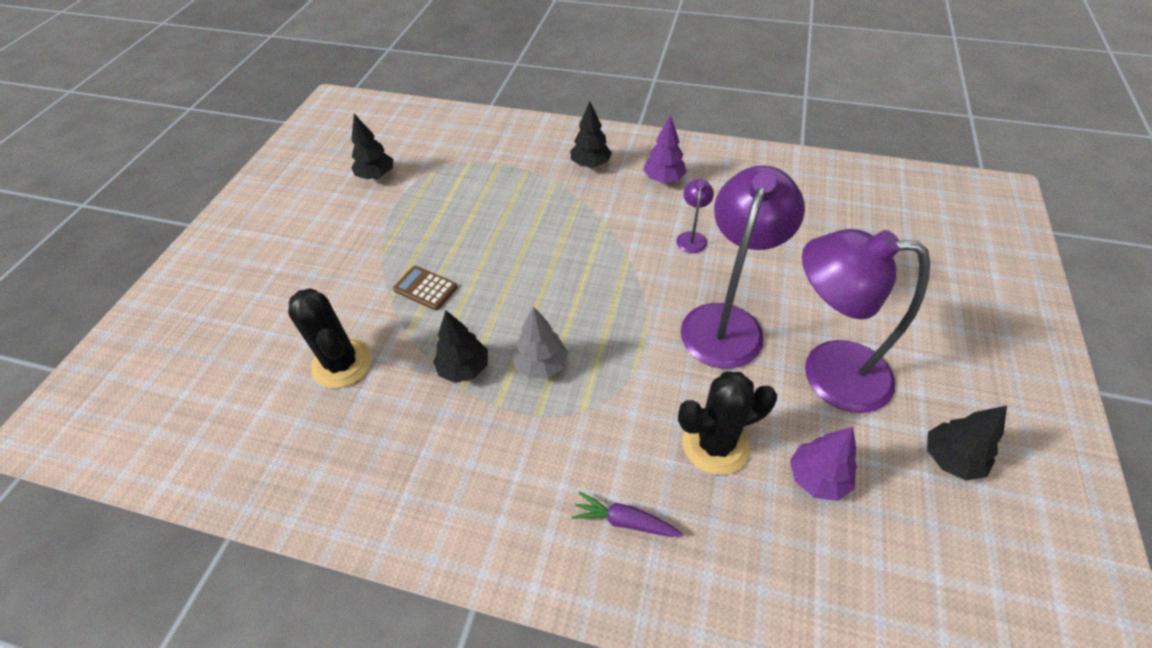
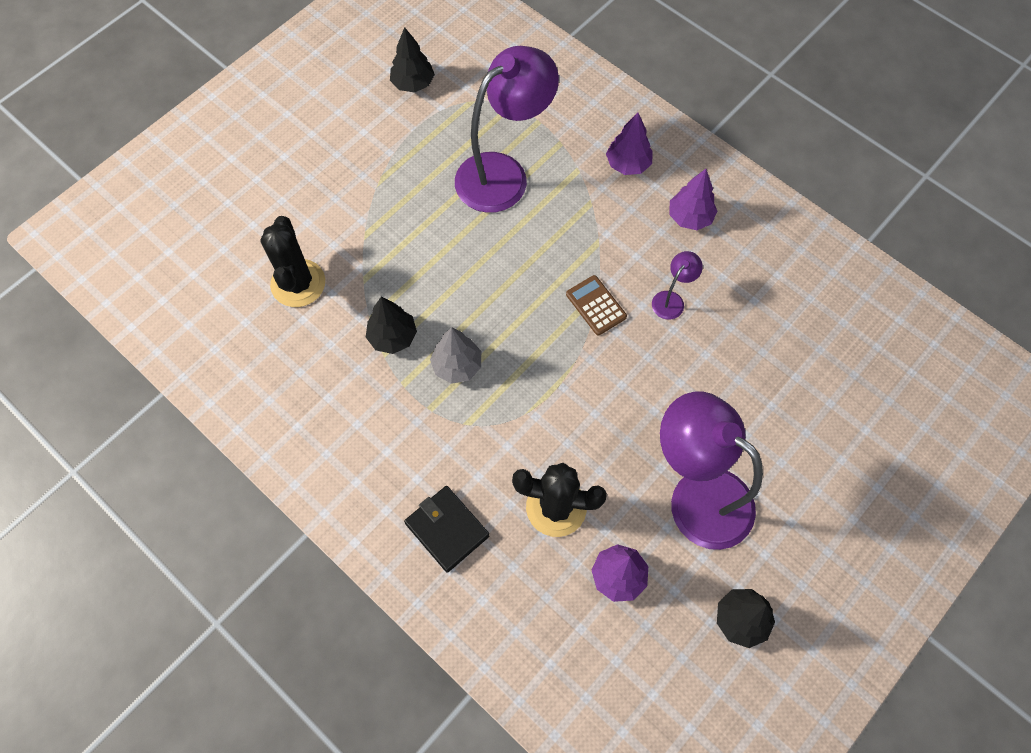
camera: 25 degrees right, 15 degrees up
brown calculator [393,266,458,310] -> brown calculator moved to [566,275,627,335]
black tree [570,101,612,168] -> purple tree [606,113,653,175]
purple carrot [572,491,683,537] -> black wallet [404,486,490,572]
purple lamp [681,165,805,369] -> purple lamp moved to [455,46,559,213]

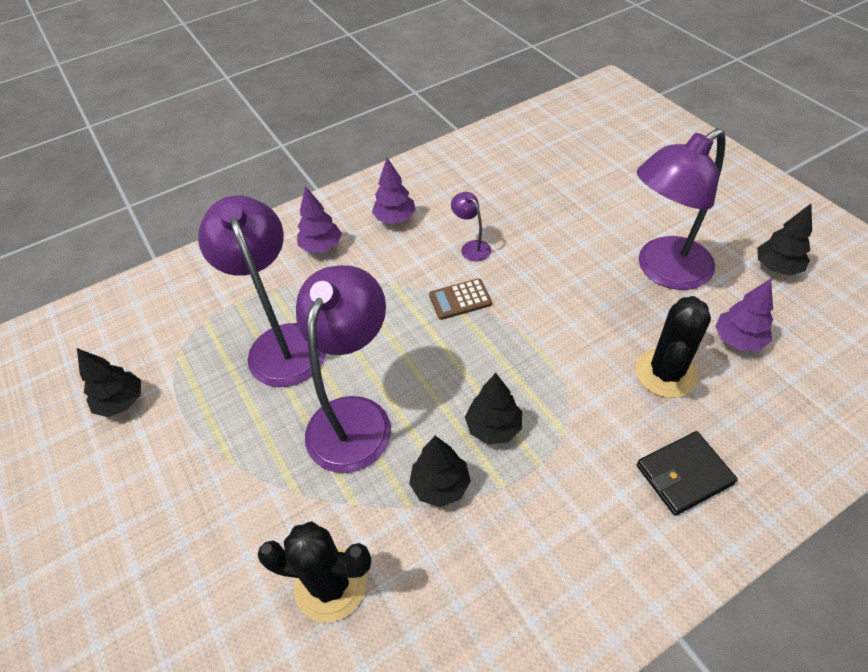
camera: 70 degrees left, 15 degrees down
grey tree [430,327,481,384] -> black tree [465,373,522,444]
none -> purple lamp [296,265,391,473]

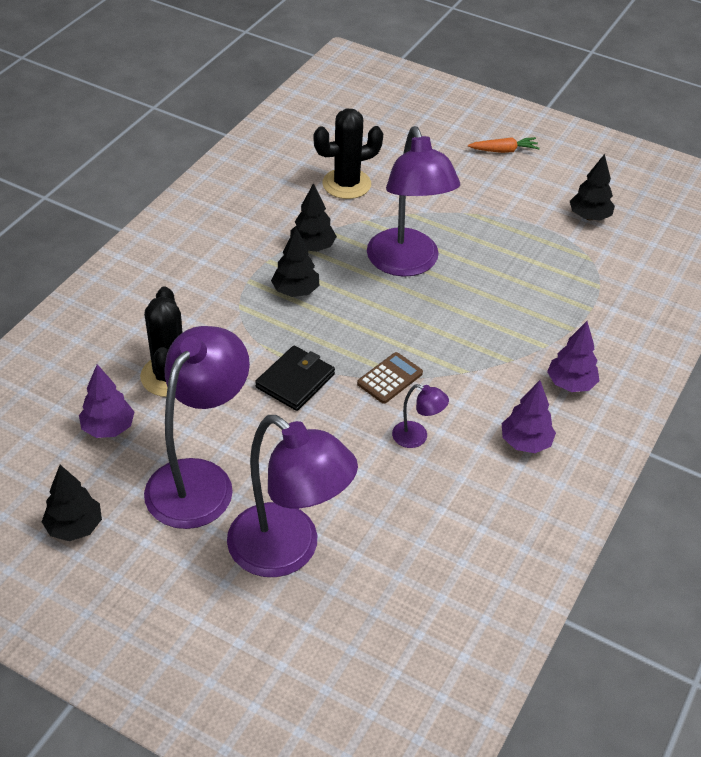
camera: 145 degrees right, 5 degrees down
purple lamp [198,196,326,387] -> purple lamp moved to [227,415,358,577]
black wallet [637,431,738,516] -> black wallet moved to [255,345,335,411]
none -> orange carrot [468,137,540,153]

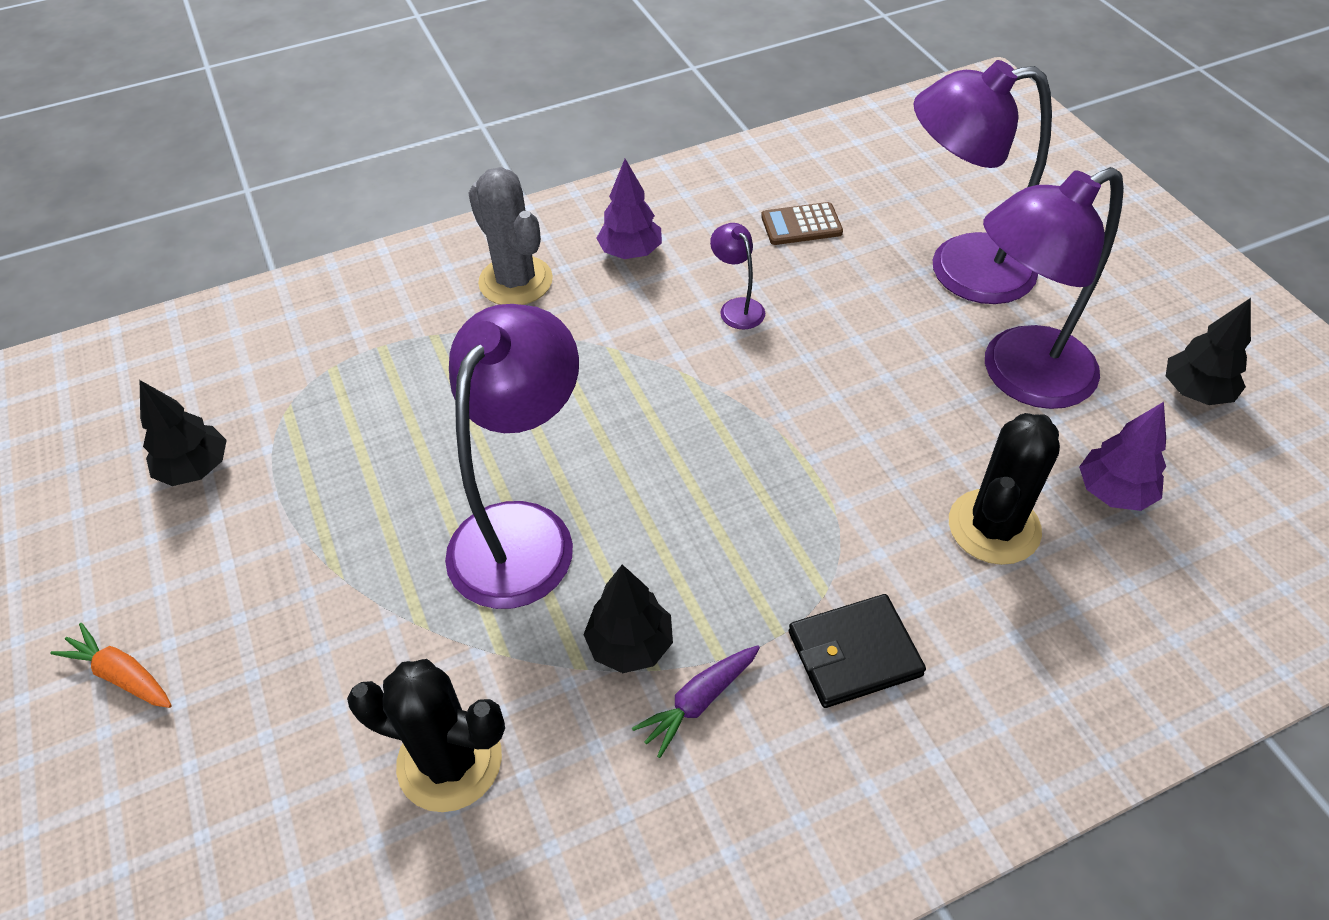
camera: 140 degrees left, 5 degrees up
purple lamp [227,415,358,577] -> purple lamp turned 75 degrees counterclockwise [914,60,1052,304]
black wallet [255,345,335,411] -> black wallet moved to [788,594,926,708]
black tree [271,227,319,297] -> none
brown calculator [357,352,423,404] -> brown calculator moved to [761,202,843,245]
purple tree [547,321,600,392] -> grey cactus [468,167,553,305]
none -> purple carrot [632,645,760,758]

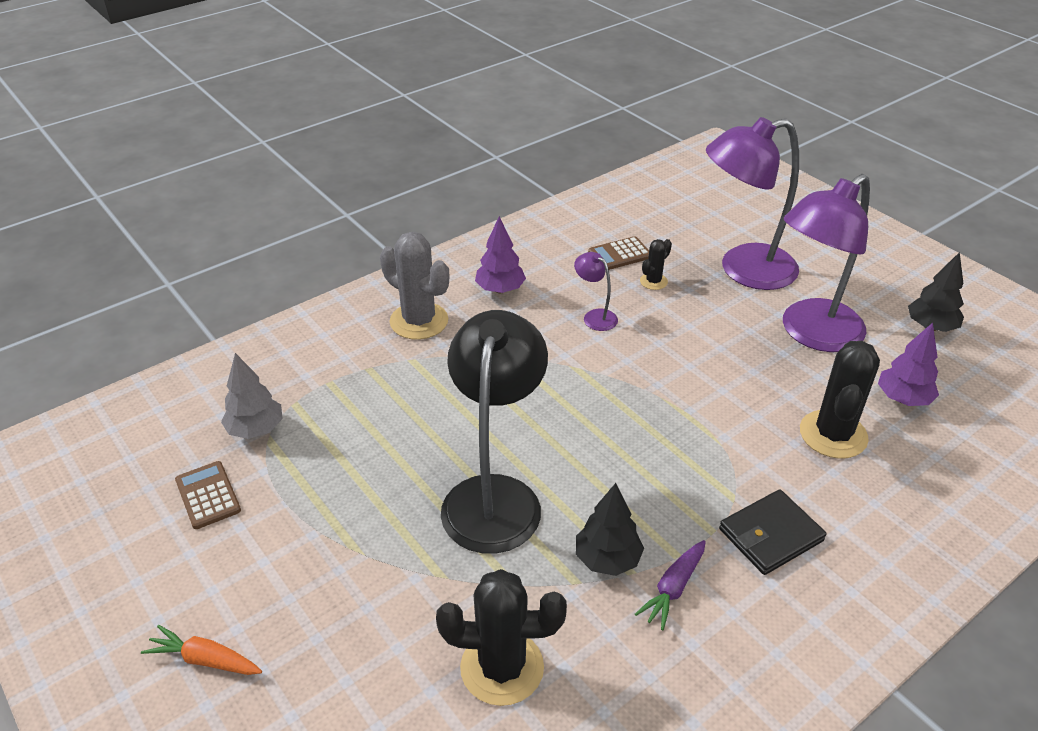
camera: 15 degrees left, 10 degrees down
black tree [140,380,227,486] -> brown calculator [175,461,241,529]
purple lamp [445,304,579,609] -> black lamp [441,310,548,554]
none -> grey tree [221,353,283,439]
none -> black cactus [640,239,672,290]

